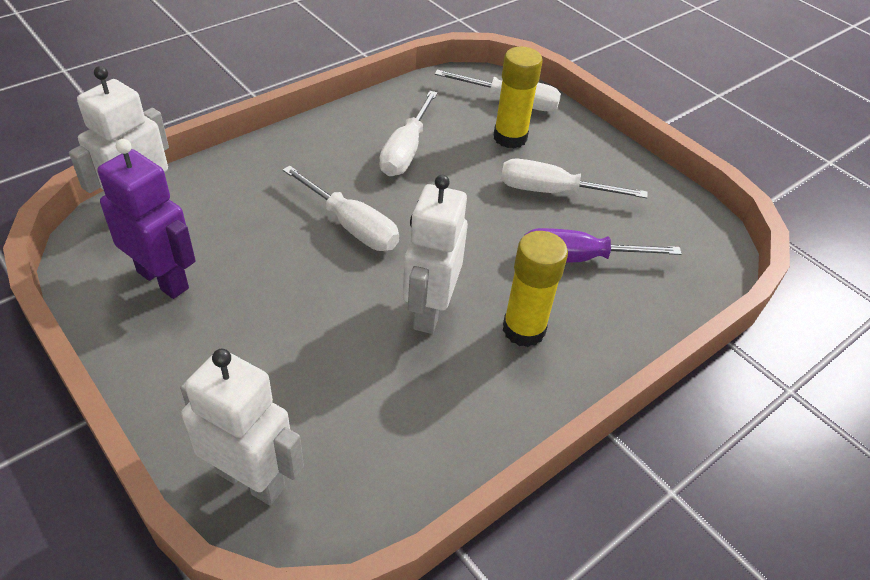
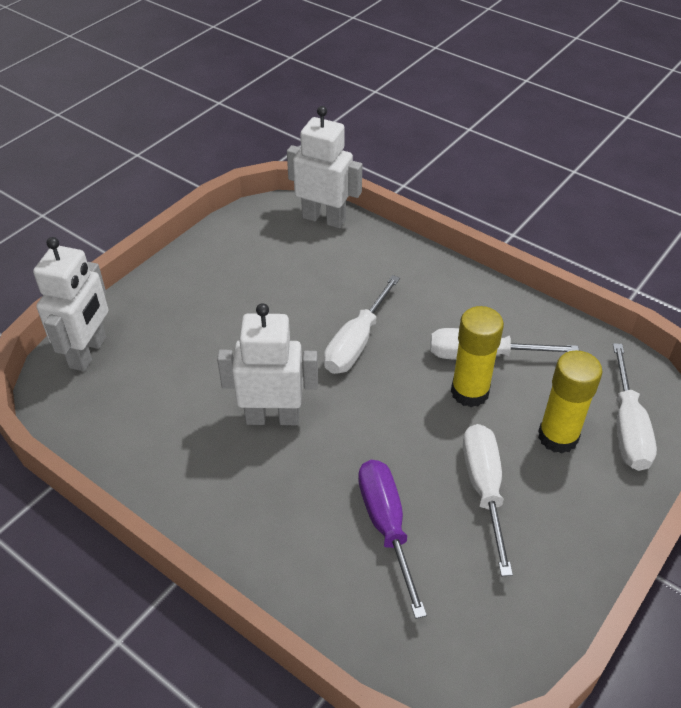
camera: 80 degrees right, 0 degrees up
purple robot [97,139,196,299] -> none
yellow glue stick [503,231,568,347] -> yellow glue stick moved to [451,306,504,407]

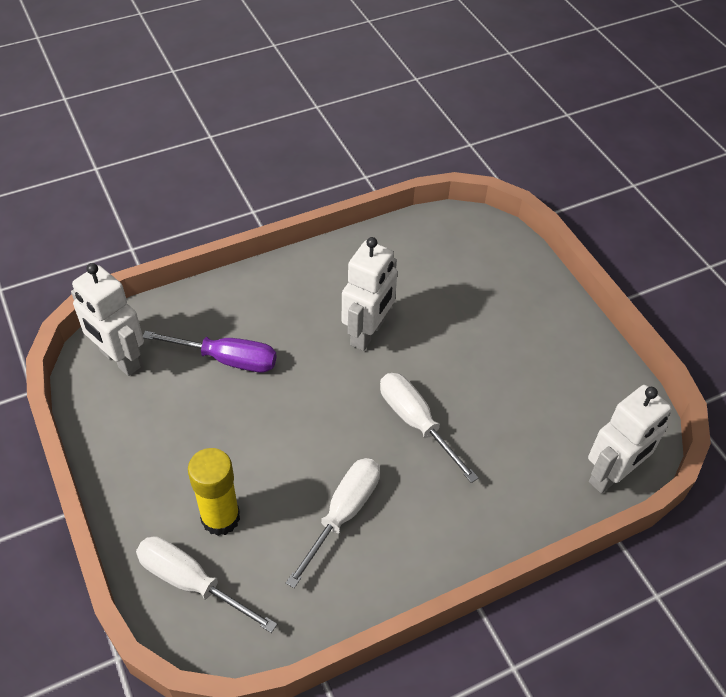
camera: 115 degrees right, 5 degrees up
white robot [33,237,109,371] -> white robot moved to [71,263,144,376]
yellow glue stick [451,306,504,407] -> none
white screwdriver [463,424,513,576] -> none

